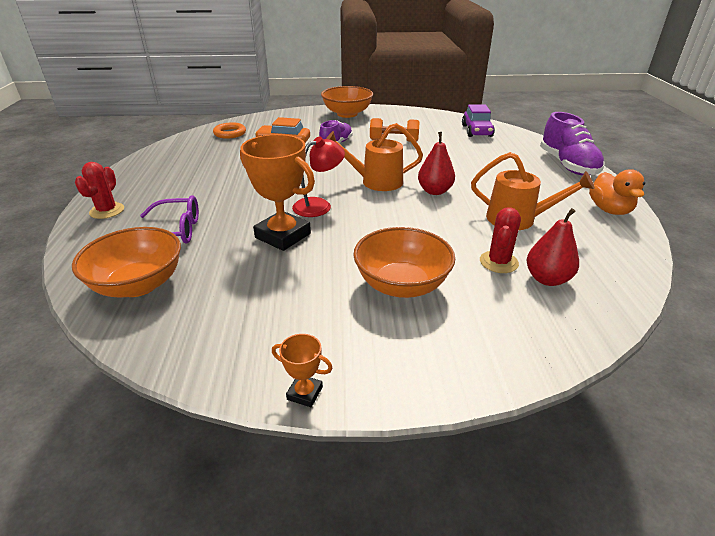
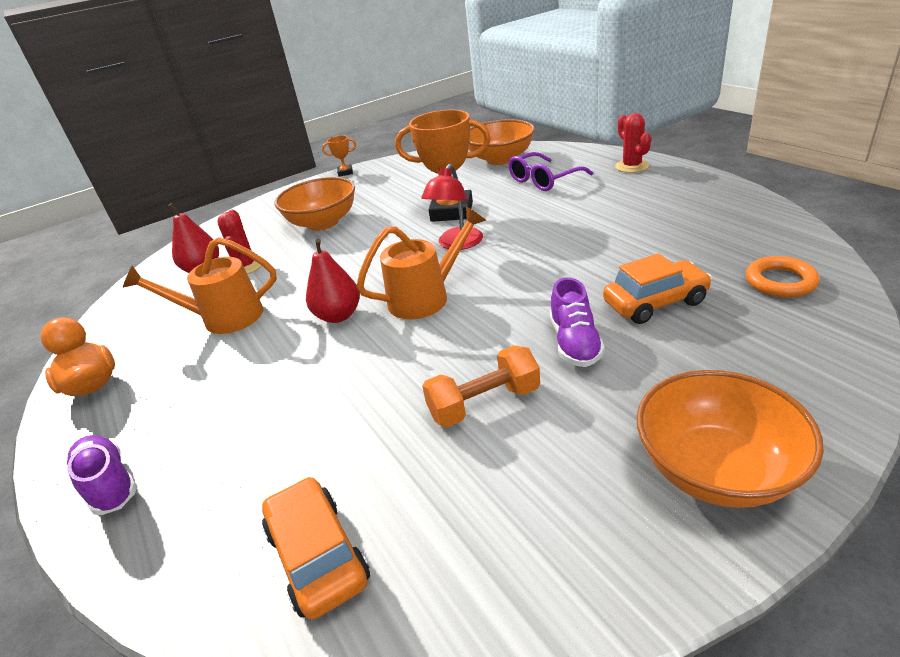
camera: 155 degrees right, 0 degrees up
purple car [462,105,495,137] -> orange car [262,476,370,619]
purple shoe [540,112,605,176] -> purple shoe [66,435,137,515], size x0.63

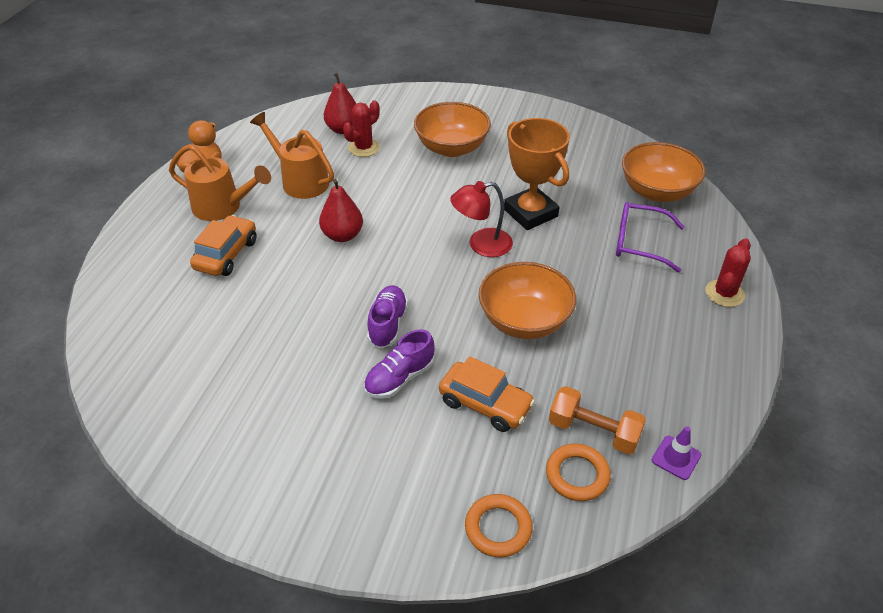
camera: 45 degrees right, 10 degrees up
purple shoe [66,435,137,515] -> purple shoe moved to [367,285,408,348]
orange car [262,476,370,619] -> orange car moved to [190,215,257,276]
orange trophy [322,135,356,177] -> none
orange watering can [356,207,486,319] -> orange watering can moved to [169,144,271,221]
orange dumbbell [422,345,540,427] -> orange dumbbell moved to [549,386,646,454]
orange bowl [636,370,824,508] -> orange bowl moved to [479,262,576,339]
none -> orange ring [465,494,533,558]
none -> purple traffic cone [652,426,701,480]

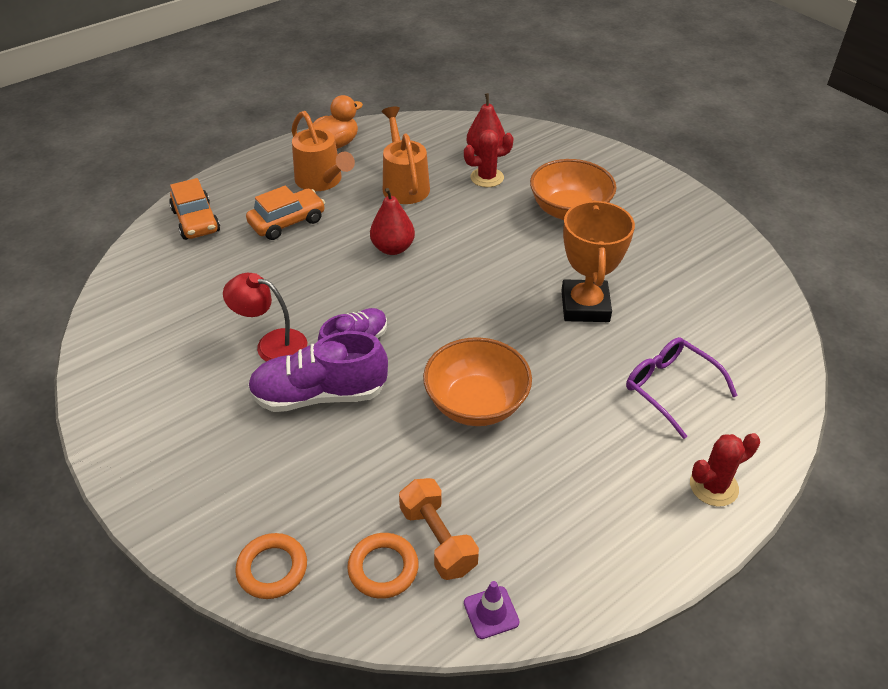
camera: 35 degrees right, 0 degrees up
purple shoe [364,329,435,399] -> purple shoe [248,331,388,412], size x1.58
orange car [439,356,535,432] -> orange car moved to [169,178,220,240]
red lamp [450,181,513,257] -> red lamp moved to [223,273,307,362]
orange bowl [622,142,706,202] -> none

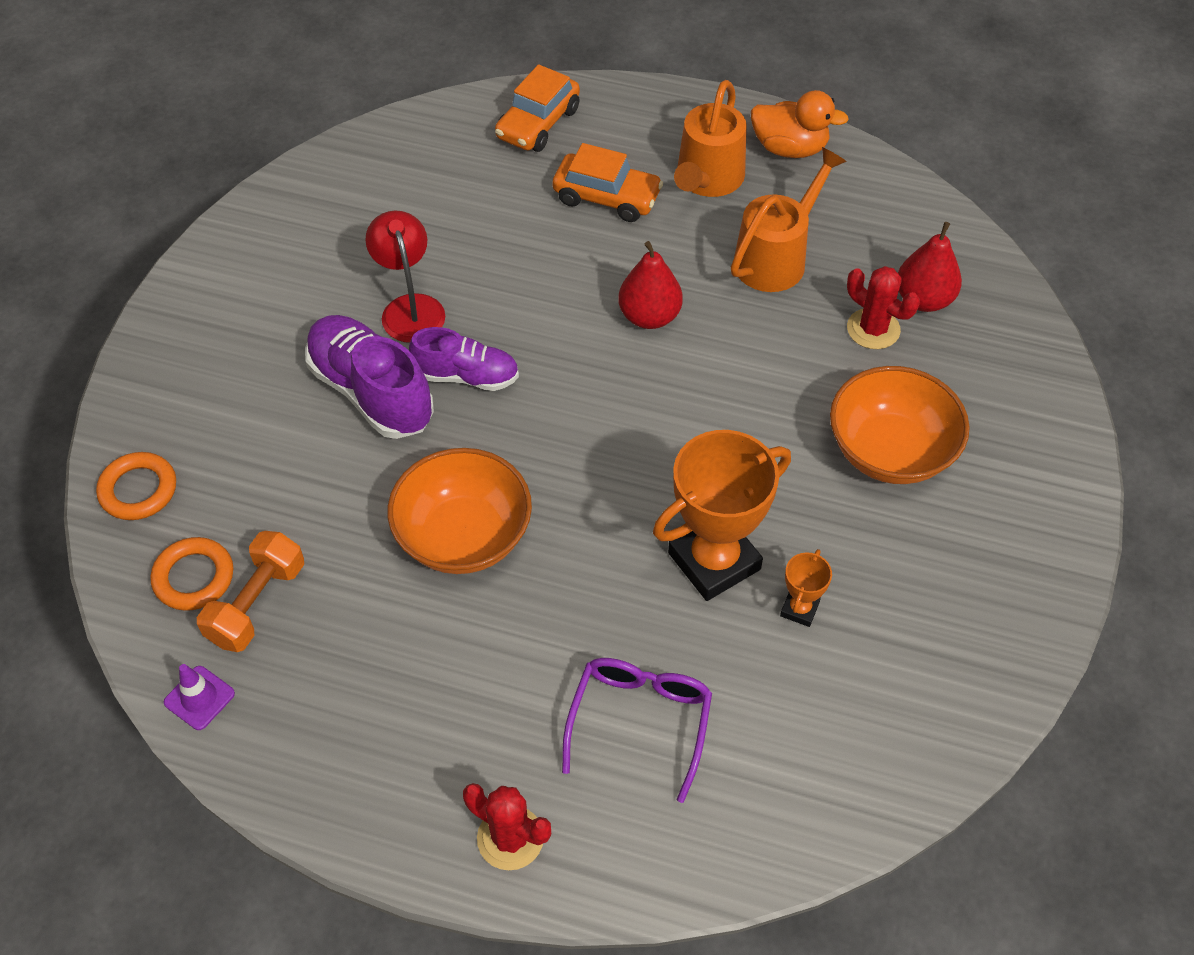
camera: 55 degrees right, 10 degrees up
none -> orange trophy [780,549,832,627]

